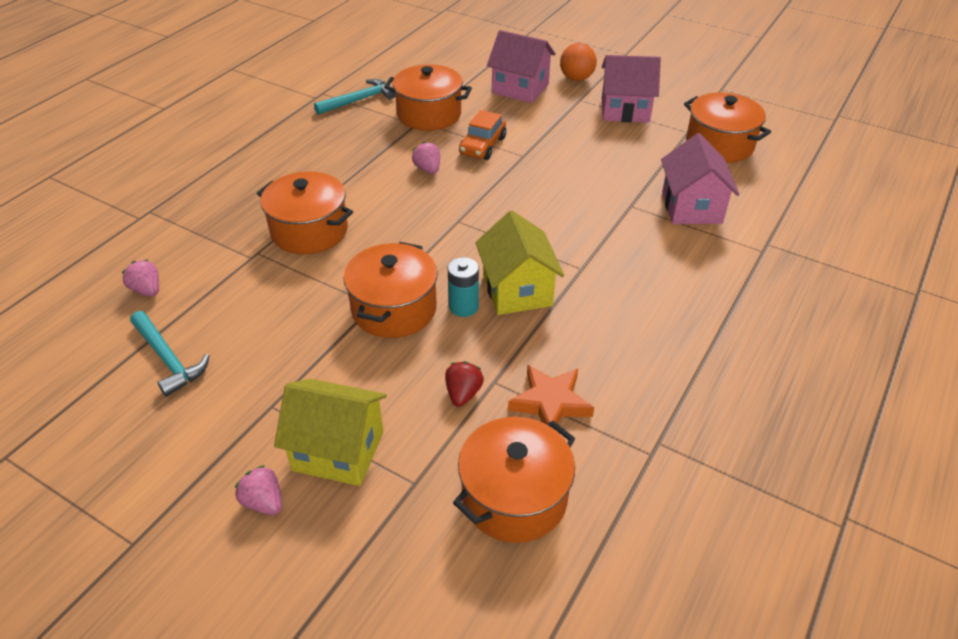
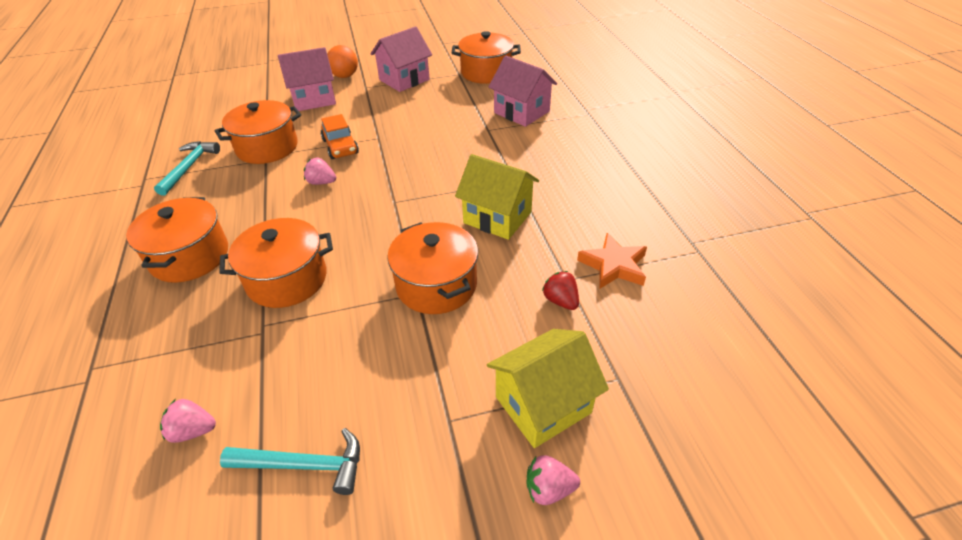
camera: 45 degrees left, 0 degrees up
turquoise battery [448,257,479,317] -> none
orange pot [453,417,576,543] -> orange pot moved to [126,197,228,283]

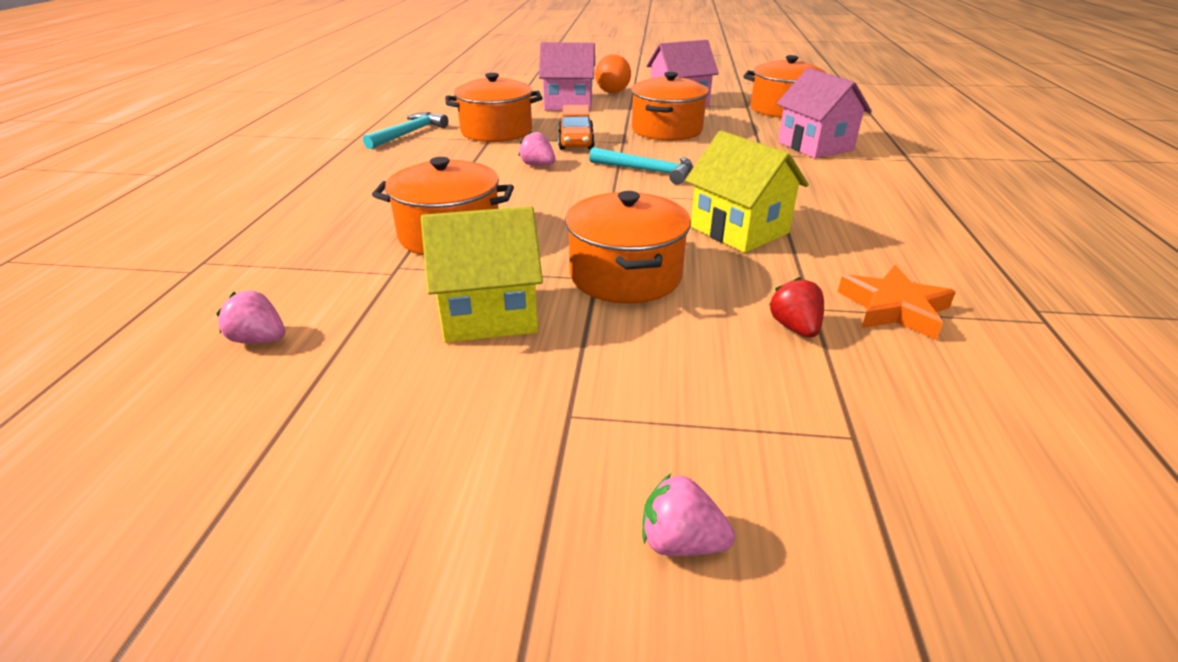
camera: 20 degrees right, 10 degrees down
orange pot [126,197,228,283] -> orange pot moved to [631,72,709,141]
turquoise hammer [220,428,360,495] -> turquoise hammer moved to [589,147,693,185]
yellow house [487,329,609,448] -> yellow house moved to [421,206,543,343]

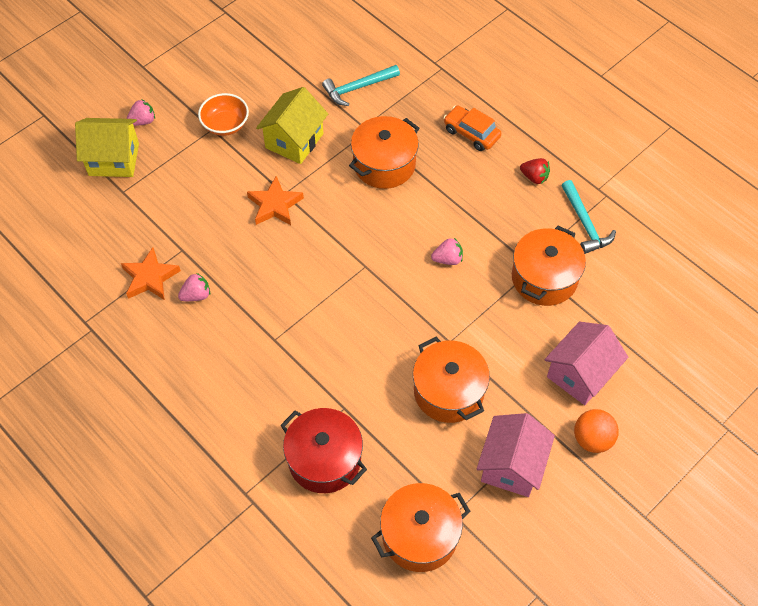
camera: 130 degrees right, 25 degrees up
pink strawberry [216,290,285,344] -> pink strawberry moved to [178,273,210,301]
orange car [558,105,595,150] -> orange car moved to [444,105,502,151]
orange pot [565,191,691,304] -> orange star [247,176,304,225]
turquoise hammer [589,147,693,185] -> turquoise hammer moved to [322,65,400,106]
yellow house [685,131,809,253] -> yellow house moved to [75,118,139,177]
red strawberry [769,277,824,338] -> red strawberry moved to [520,158,550,184]
pink house [777,68,872,158] -> red pot [280,408,367,493]
none -> orange bowl [198,93,249,136]

